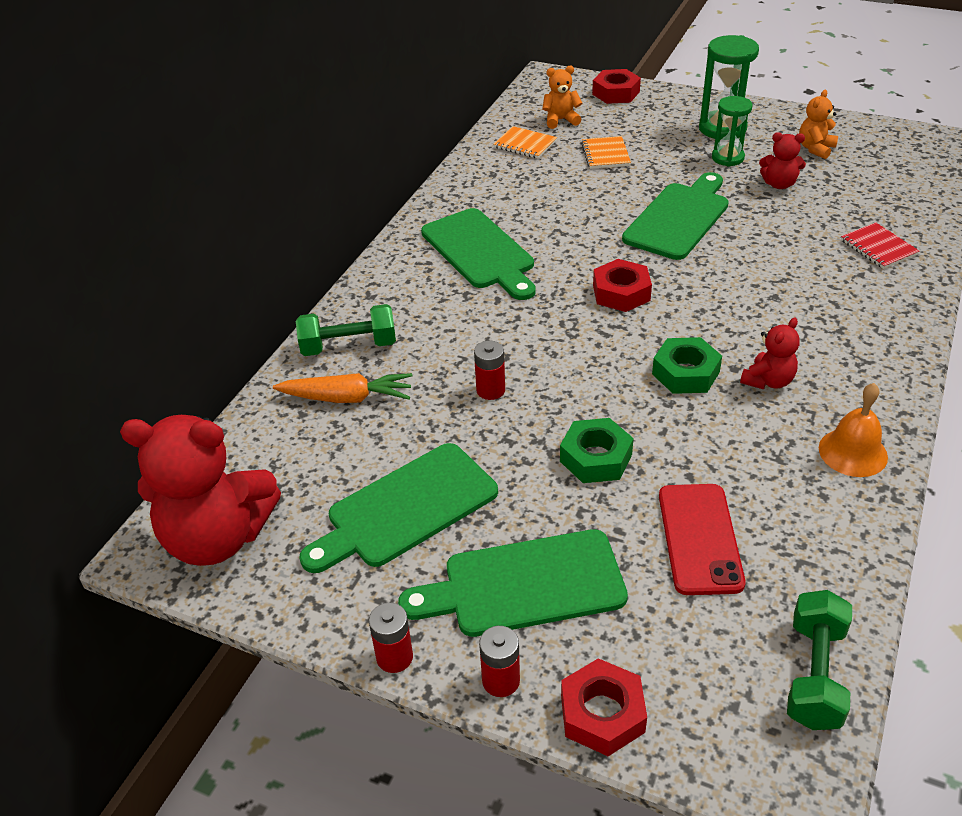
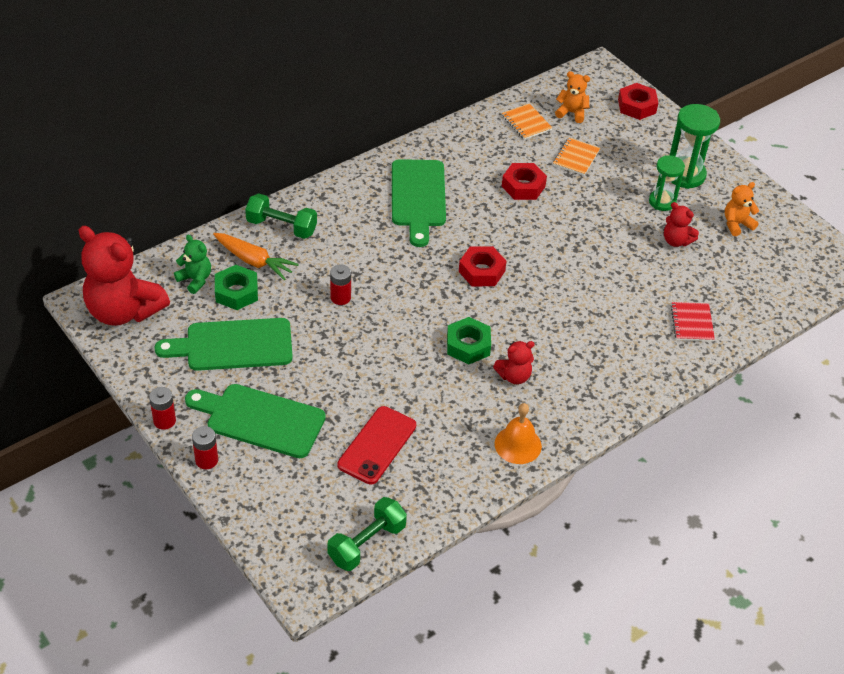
camera: 25 degrees right, 5 degrees up
green nut [560,418,634,483] -> green nut moved to [215,265,258,310]
red nut [561,658,647,756] -> red nut moved to [502,163,547,200]
green cutting board [622,172,729,260] -> none
none -> green teddy bear [174,235,211,294]

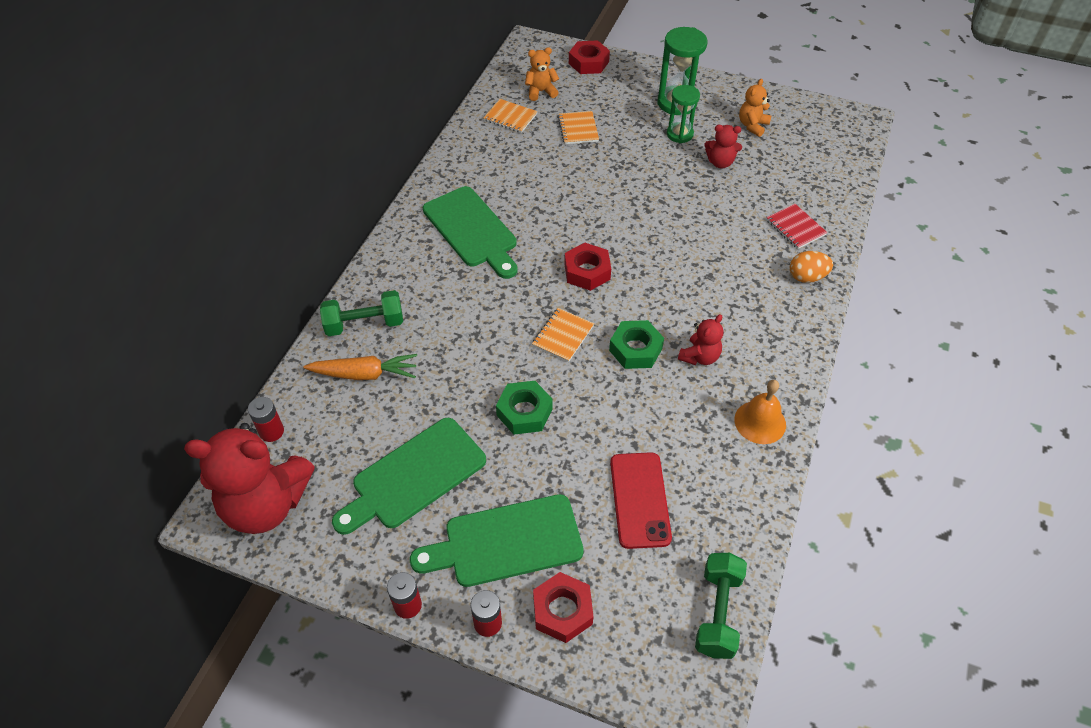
camera: 30 degrees left, 5 degrees up
green teddy bear [174,235,211,294] -> none
green nut [215,265,258,310] -> green nut moved to [496,381,553,435]
red battery [330,264,351,305] -> red battery moved to [248,397,284,442]
red nut [502,163,547,200] -> red nut moved to [533,572,594,643]
none -> orange notebook [532,308,594,362]
none -> orange egg [790,251,833,283]

